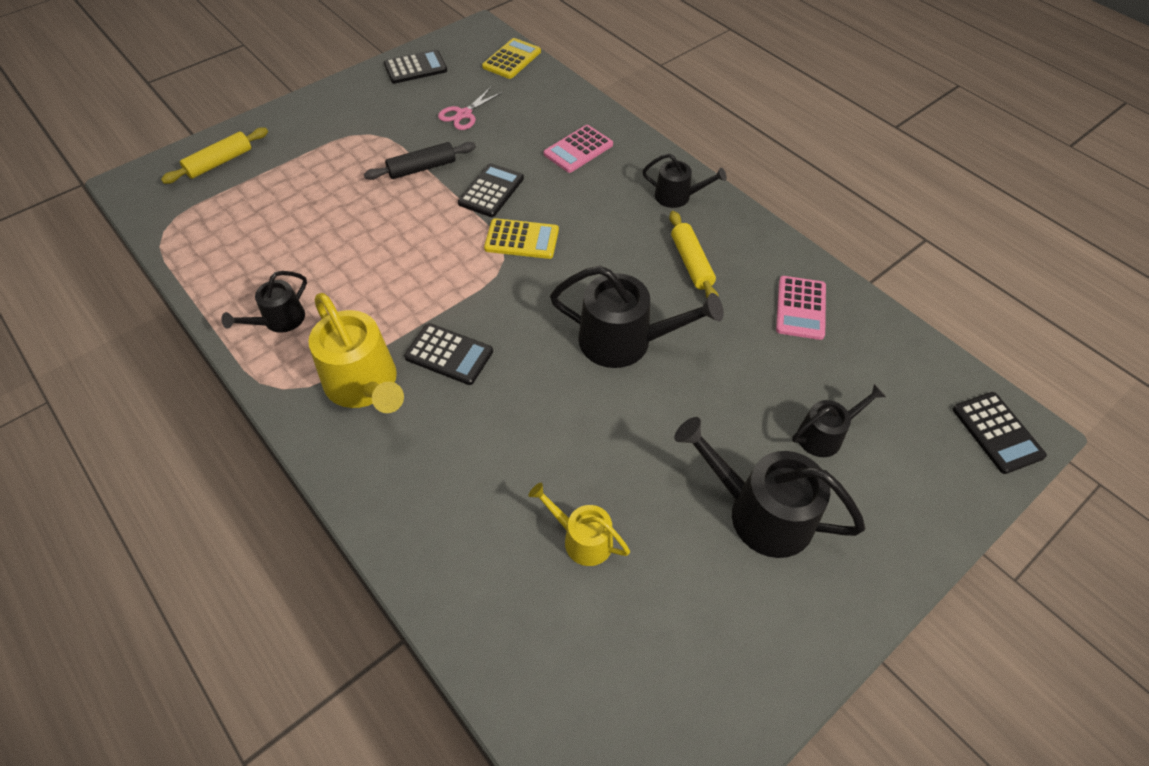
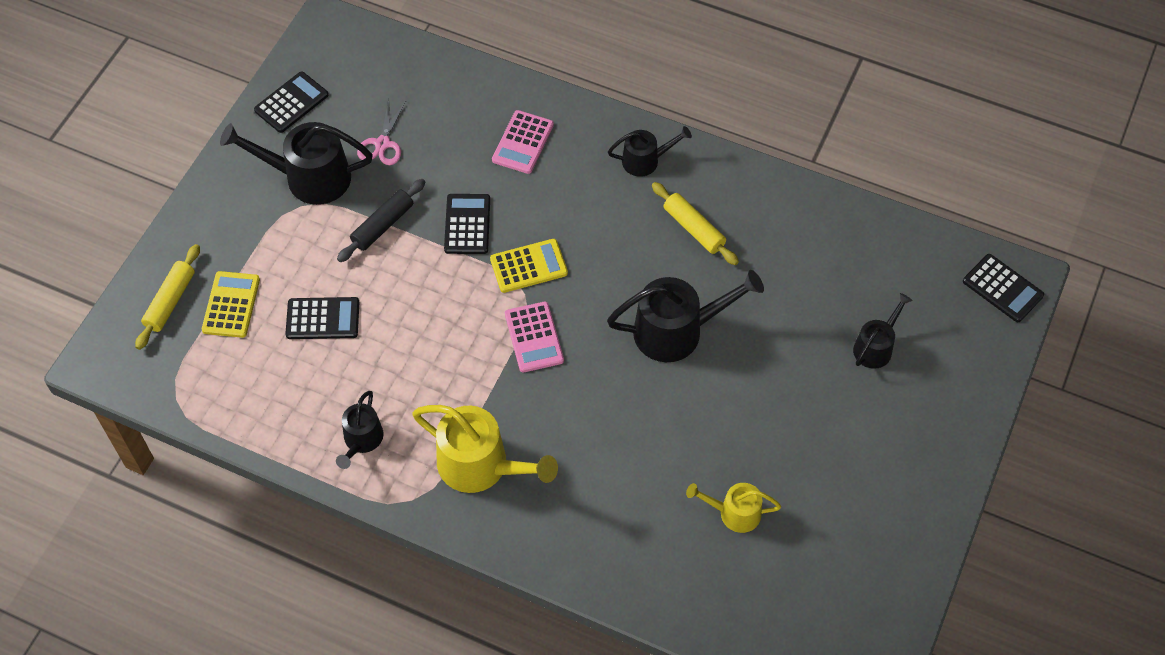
camera: 25 degrees left, 5 degrees up
black calculator [404,323,493,385] -> black calculator moved to [285,297,359,339]
yellow calculator [482,38,541,79] -> yellow calculator moved to [202,271,260,338]
black watering can [674,417,865,558] -> black watering can moved to [220,122,373,205]
pink calculator [776,276,826,340] -> pink calculator moved to [505,302,564,373]

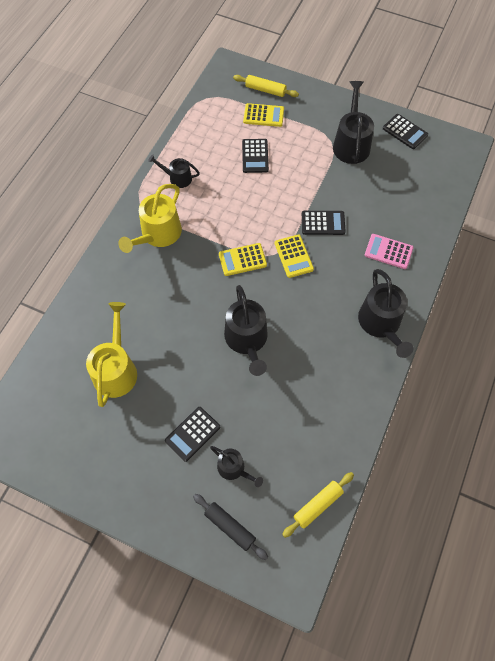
camera: 90 degrees right, 5 degrees up
black rolling pin [337,179,425,262] -> black rolling pin moved to [193,494,268,560]
pink scissors [357,99,406,165] -> none
pink calculator [505,302,564,373] -> yellow calculator [219,243,267,276]
black watering can [608,126,692,177] -> black watering can [358,269,414,358], size x1.74
yellow rolling pin [652,182,739,265] -> yellow rolling pin moved to [282,472,354,538]
yellow watering can [686,483,781,533] -> yellow watering can [86,302,137,407], size x1.74
black calculator [963,254,1044,322] -> black calculator moved to [165,407,220,462]

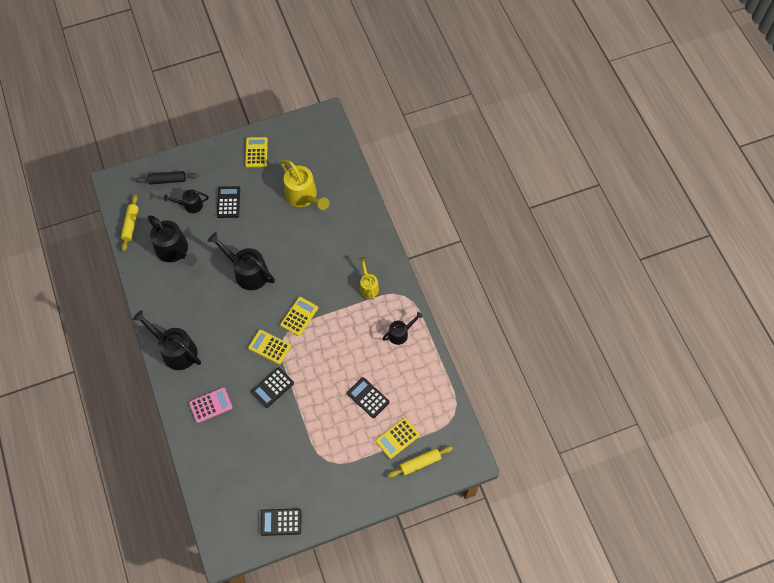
camera: 135 degrees right, 0 degrees up
yellow watering can [118,184,182,253] -> yellow watering can [359,257,379,300], size x0.57
black watering can [333,81,374,164] -> black watering can moved to [148,215,197,266]
none -> yellow calculator [245,137,268,167]

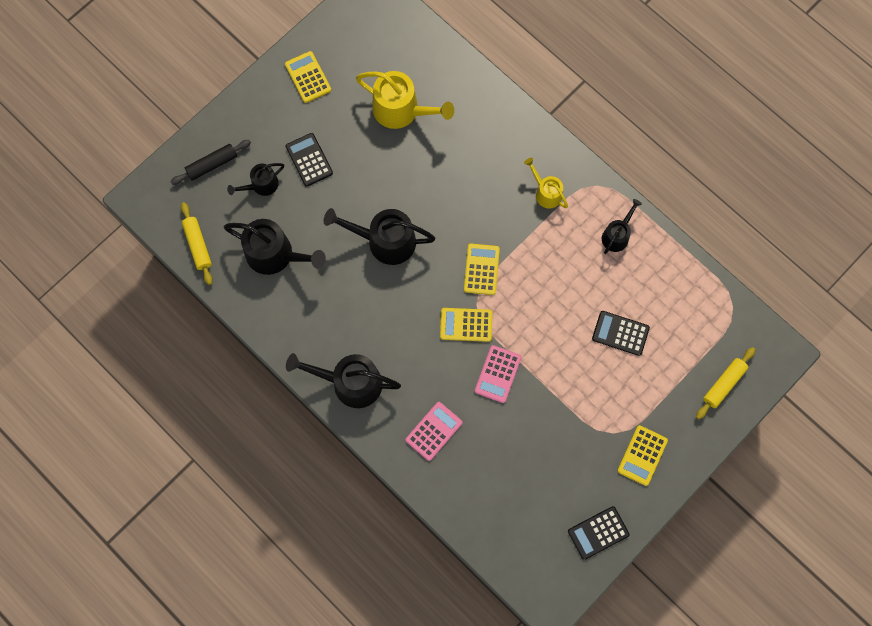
camera: 25 degrees left, 10 degrees up
black calculator [251,367,294,408] -> pink calculator [475,345,521,403]
yellow calculator [376,418,420,459] -> yellow calculator moved to [617,425,668,486]

